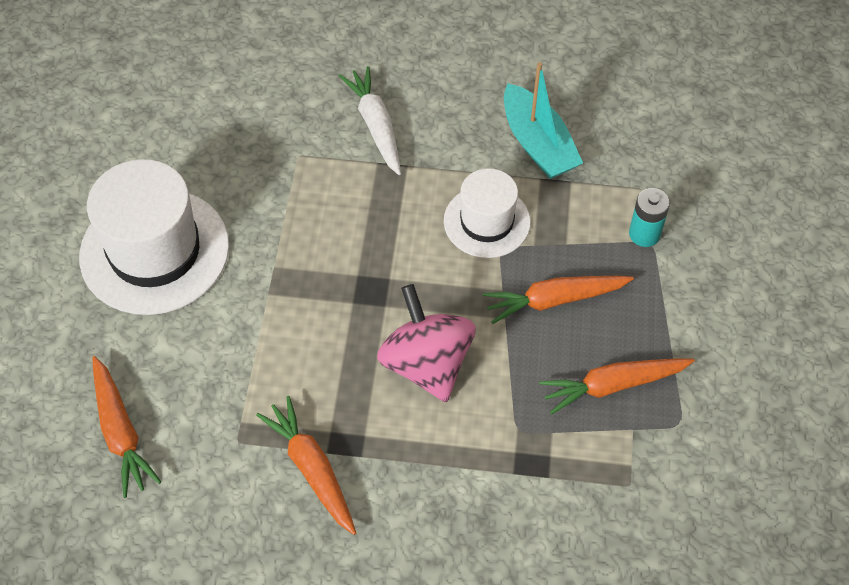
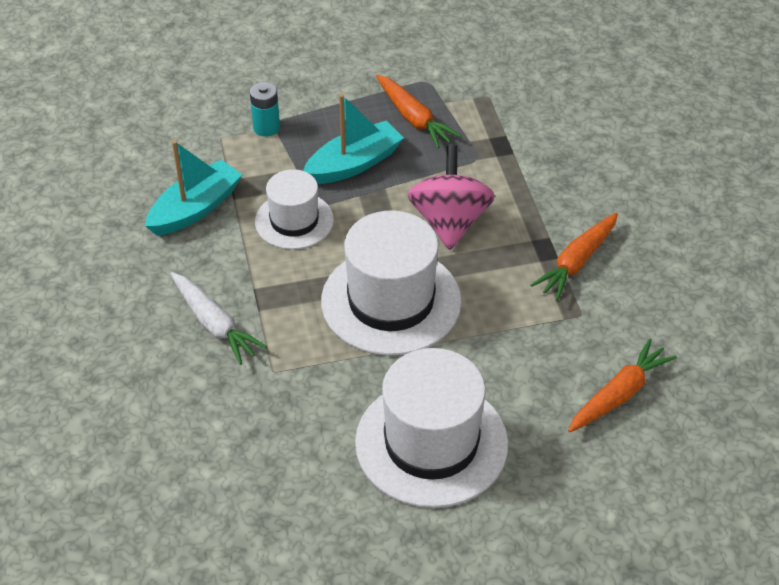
camera: 110 degrees left, 10 degrees down
white carrot [339,66,401,175] -> white carrot turned 90 degrees counterclockwise [171,272,267,365]
pink spinning top [377,284,476,402] -> pink spinning top turned 135 degrees clockwise [407,145,495,250]
orange carrot [483,276,634,324] -> turquoise boat [303,94,404,184]
none -> white hat [321,211,462,356]

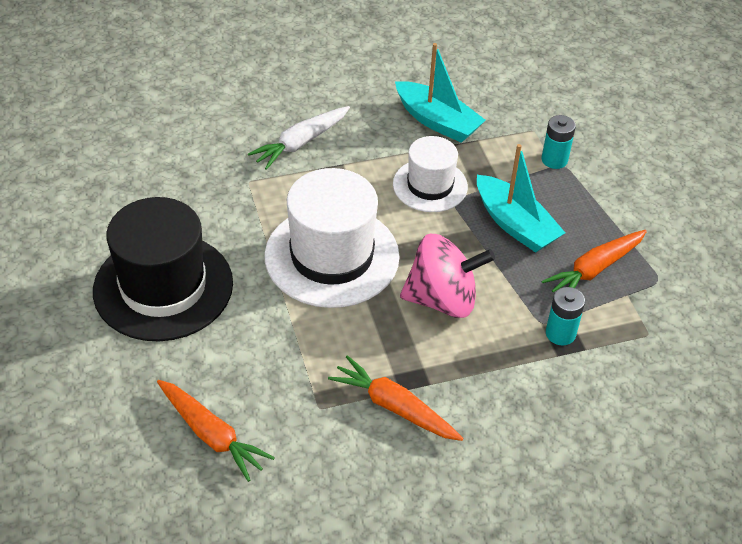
camera: 85 degrees right, 0 degrees up
white hat [355,348,508,508] -> black hat [93,197,233,341]
none -> turquoise battery [546,287,585,346]

